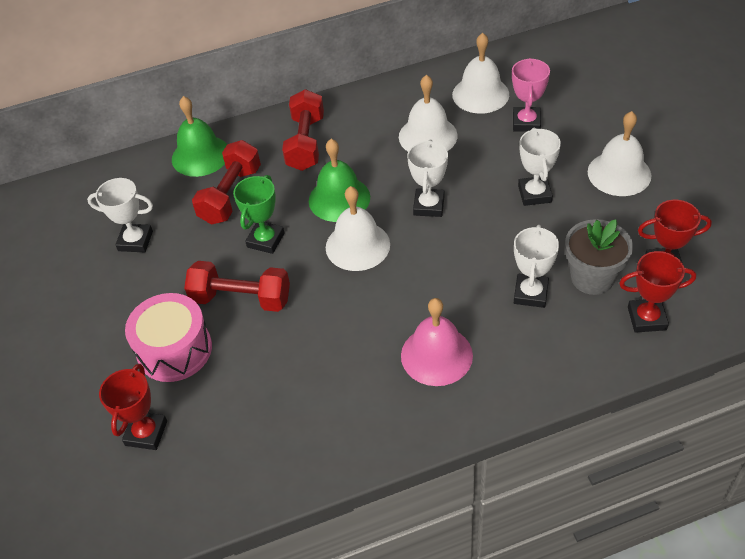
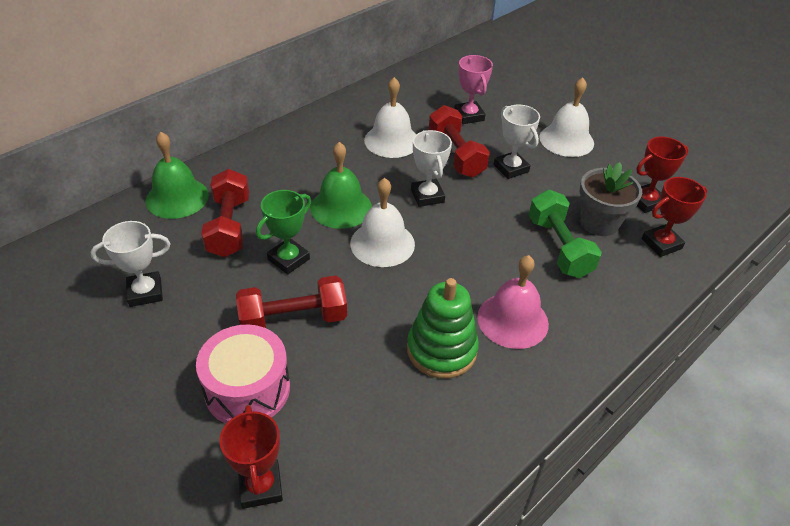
camera: 30 degrees left, 5 degrees down
green trophy [233,175,284,254] -> green trophy turned 45 degrees clockwise [256,190,311,275]
red dumbbell [282,89,324,171] -> red dumbbell moved to [429,105,490,177]
white bell [452,33,509,114] -> none
white trophy [514,225,559,308] -> green dumbbell [529,190,602,278]
none -> green stacking toy [407,278,479,378]

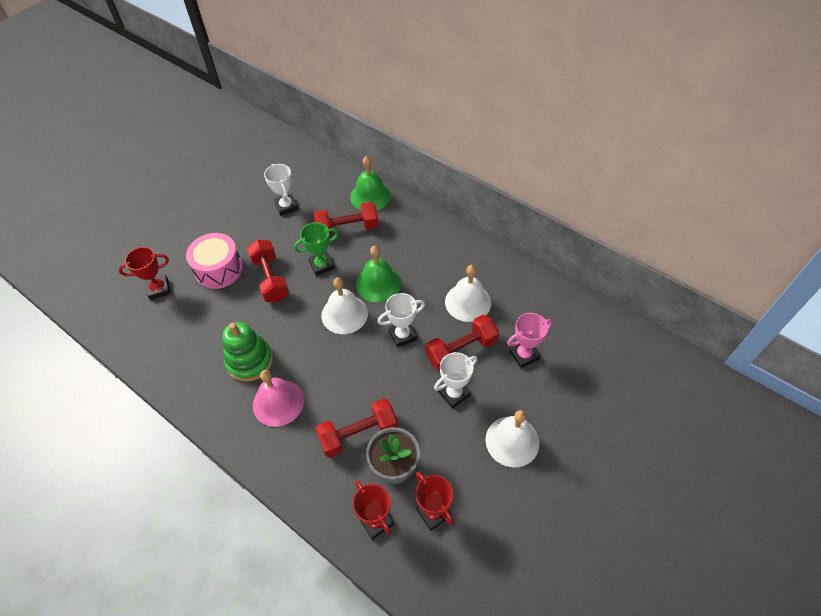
camera: 85 degrees right, 10 degrees up
green trophy [256,190,311,275] -> green trophy turned 60 degrees counterclockwise [294,222,338,276]
green dumbbell [529,190,602,278] -> red dumbbell [315,398,398,458]

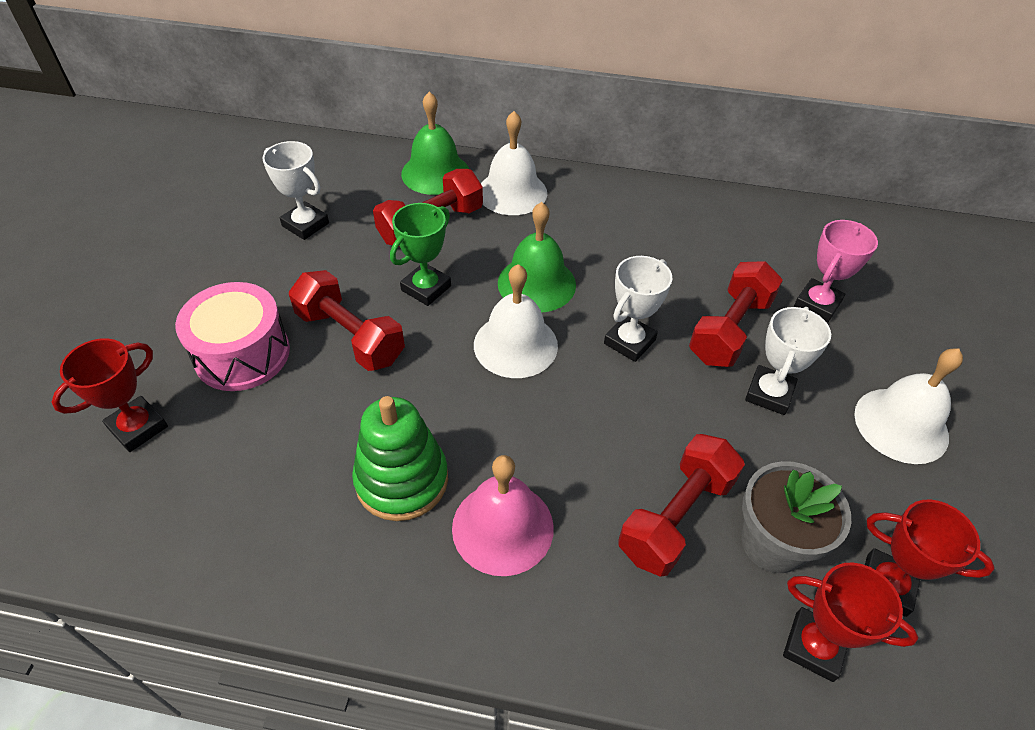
camera: 30 degrees left, 5 degrees down
white bell [445,265,491,322] -> white bell moved to [481,111,547,215]

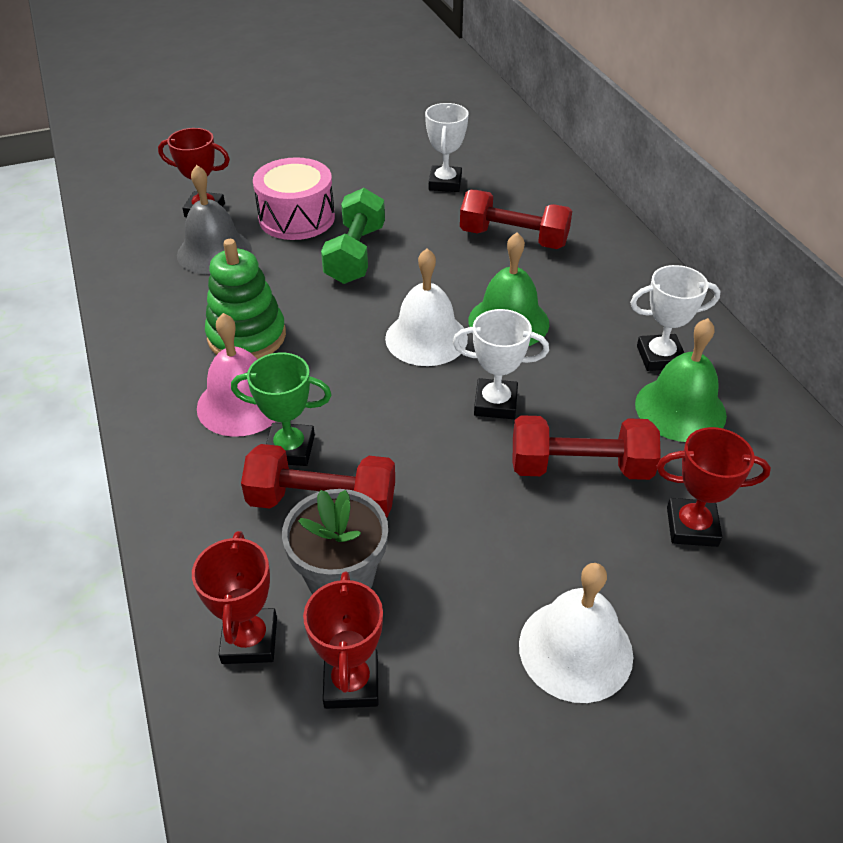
camera: 60 degrees right, 5 degrees down
red dumbbell [289,270,405,371] -> green dumbbell [321,188,385,284]
green trophy [390,203,451,306] -> green trophy moved to [231,352,332,466]
green bell [401,92,469,195] -> green bell moved to [635,318,727,442]
white bell [481,111,547,215] -> none
white trophy [745,307,831,415] -> white trophy moved to [630,265,720,371]
pink trophy [794,220,878,322] -> red trophy [657,427,771,547]
none -> grey bell [177,165,252,274]

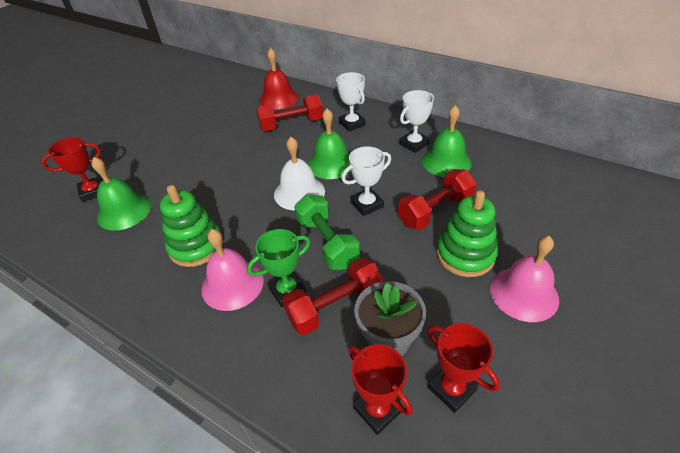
camera: 35 degrees left, 0 degrees up
grey bell [177,165,252,274] -> green bell [91,157,151,231]
pink drum [253,157,335,240] -> none
green dumbbell [321,188,385,284] -> green dumbbell moved to [294,194,360,270]
white trophy [425,103,469,192] -> white trophy moved to [336,72,366,131]
white bell [519,563,633,703] -> pink bell [490,236,559,322]
red trophy [657,427,771,547] -> none
none -> red bell [259,48,299,109]
none -> green stacking toy [437,191,498,277]

